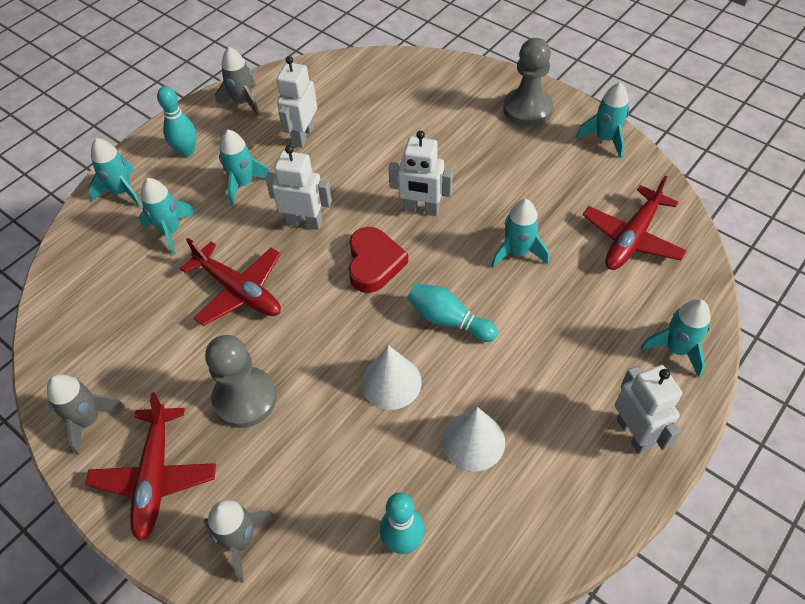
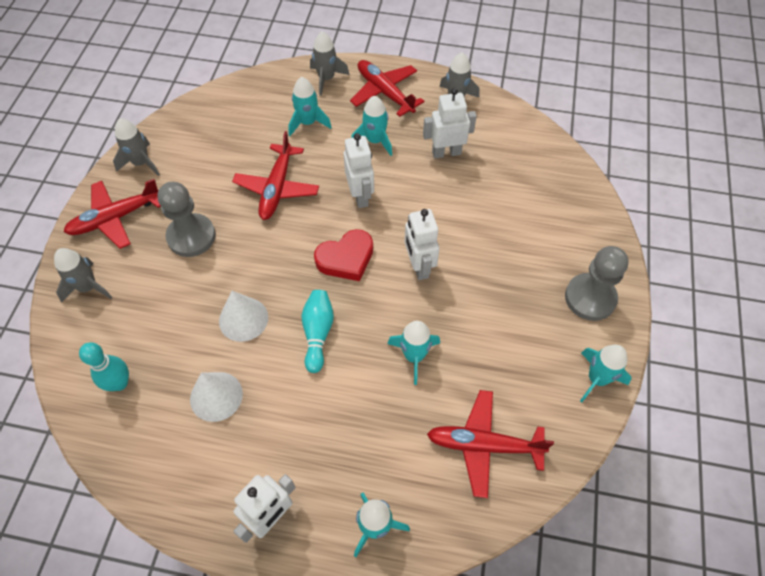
camera: 60 degrees right, 5 degrees up
turquoise rocket [89,138,142,207] -> grey rocket [310,32,349,96]
turquoise bowling pin [157,86,197,157] -> red plane [350,60,424,117]

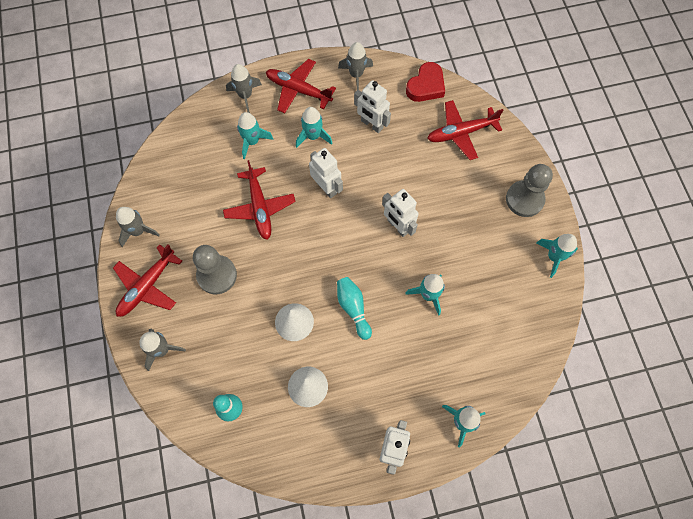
camera: 25 degrees left, 10 degrees up
red heart [314,229,373,281] -> red heart moved to [406,62,445,102]
white robot [423,88,477,158] -> white robot turned 105 degrees counterclockwise [354,80,391,133]
red plane [427,390,554,498] -> red plane moved to [427,100,503,160]

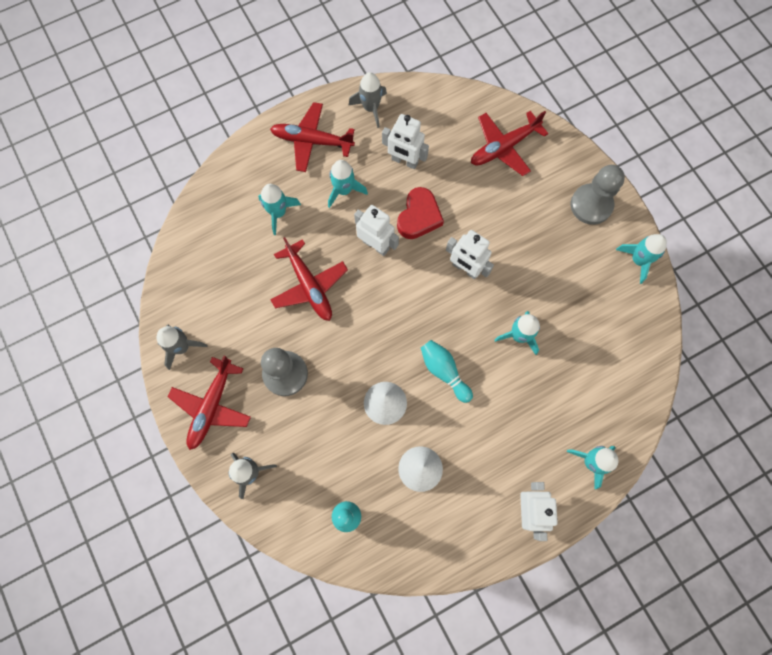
camera: 15 degrees left, 5 degrees up
grey rocket [226,64,262,113] -> none
red heart [406,62,445,102] -> red heart moved to [397,187,444,239]

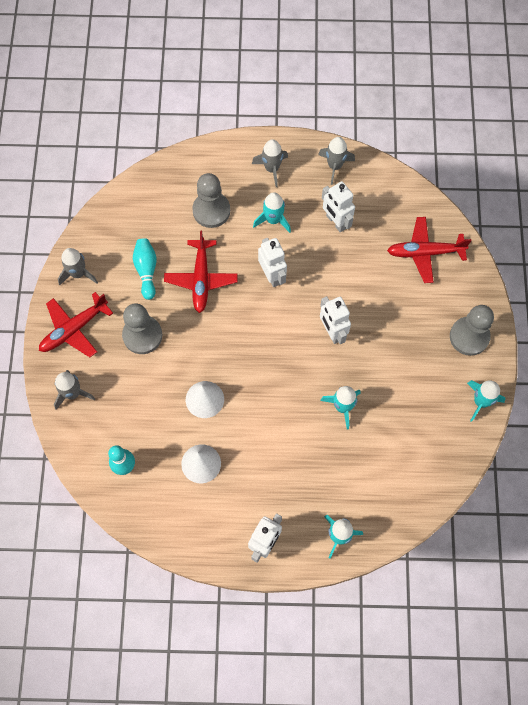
camera: 30 degrees right, 5 degrees down
turquoise rocket [258,184,301,235] -> grey pawn [192,173,230,228]
red plane [270,102,355,172] -> grey rocket [252,139,288,187]
red heart [397,187,444,239] -> none
turquoise bowling pin [421,340,473,403] -> turquoise bowling pin moved to [133,238,157,300]

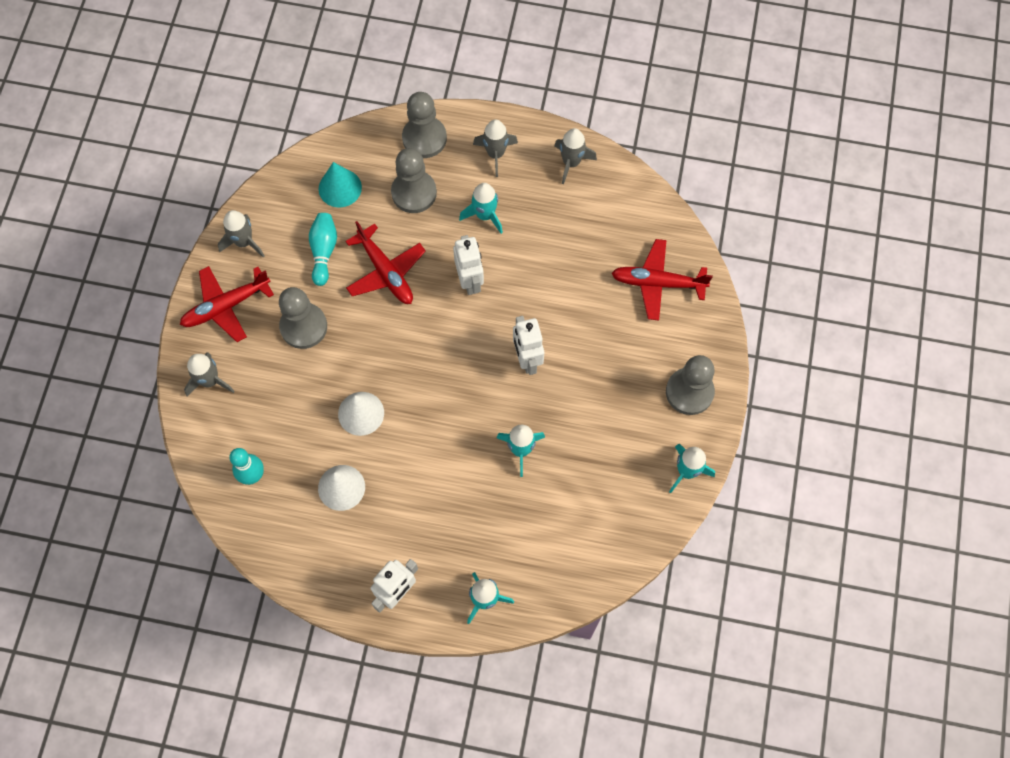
camera: 10 degrees right, 0 degrees up
red plane [164,231,238,313] -> red plane turned 45 degrees counterclockwise [345,221,426,304]
white robot [322,181,355,233] -> none
none -> turquoise cone [318,162,362,207]
none -> grey pawn [402,92,447,158]

